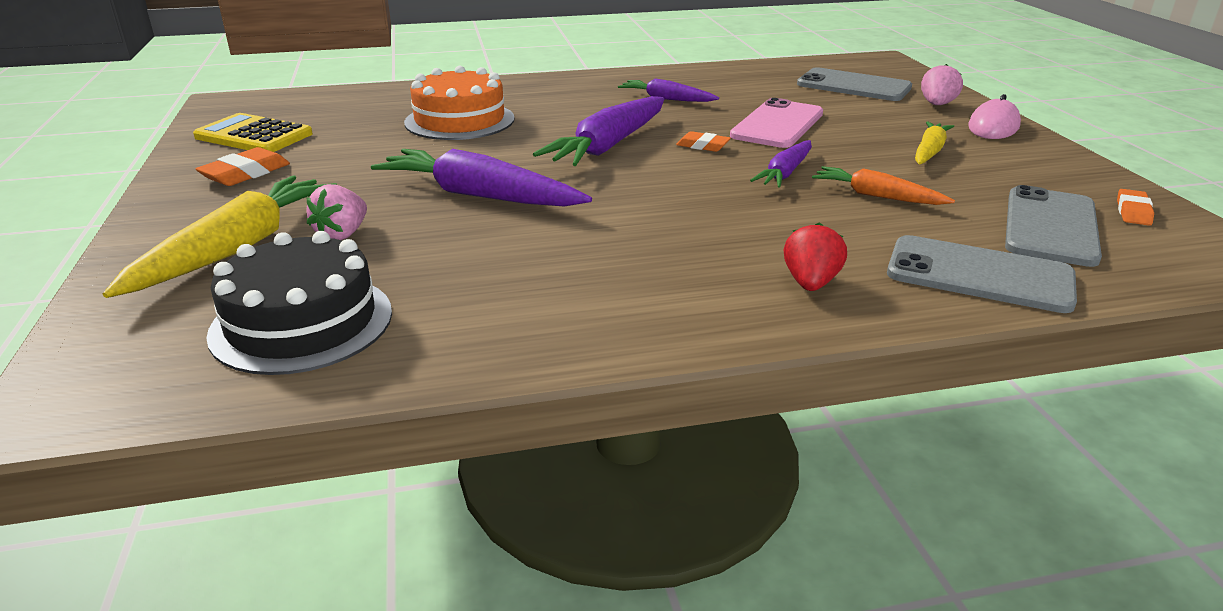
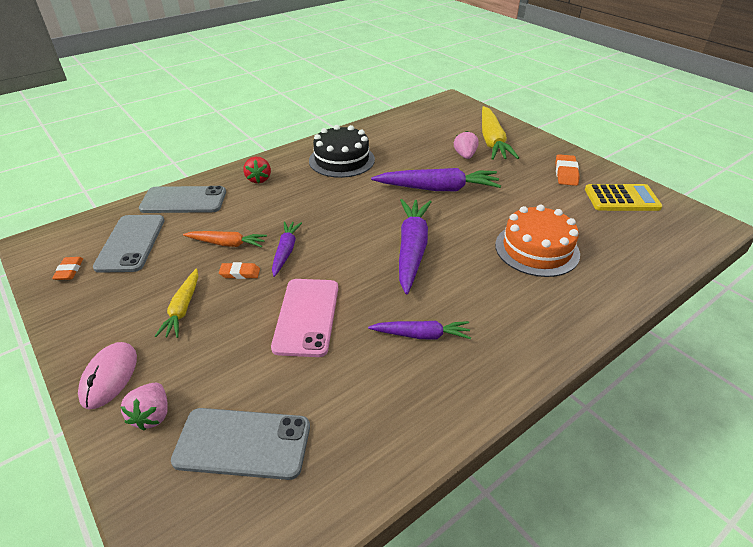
camera: 155 degrees right, 10 degrees up
black cake [206,231,392,375] -> black cake moved to [309,125,375,178]
orange eraser [676,131,731,152] -> orange eraser moved to [219,262,260,279]

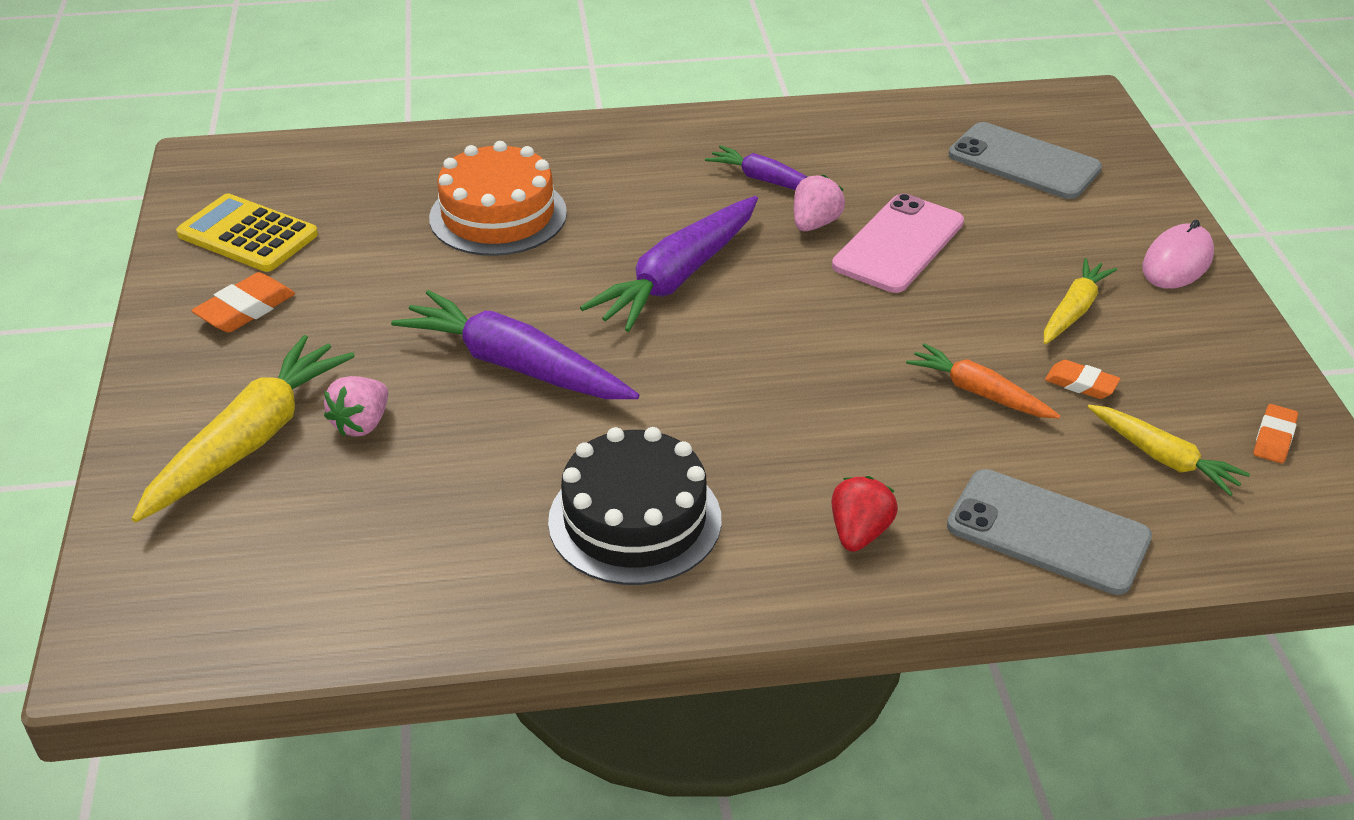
camera: 150 degrees left, 0 degrees up
grey phone [93,215,165,273] -> yellow carrot [1088,405,1250,496]
pink strawberry [120,383,168,431] -> pink strawberry moved to [794,175,845,231]
orange eraser [219,262,260,279] -> orange eraser moved to [1045,360,1120,399]
purple carrot [272,221,302,277] -> none

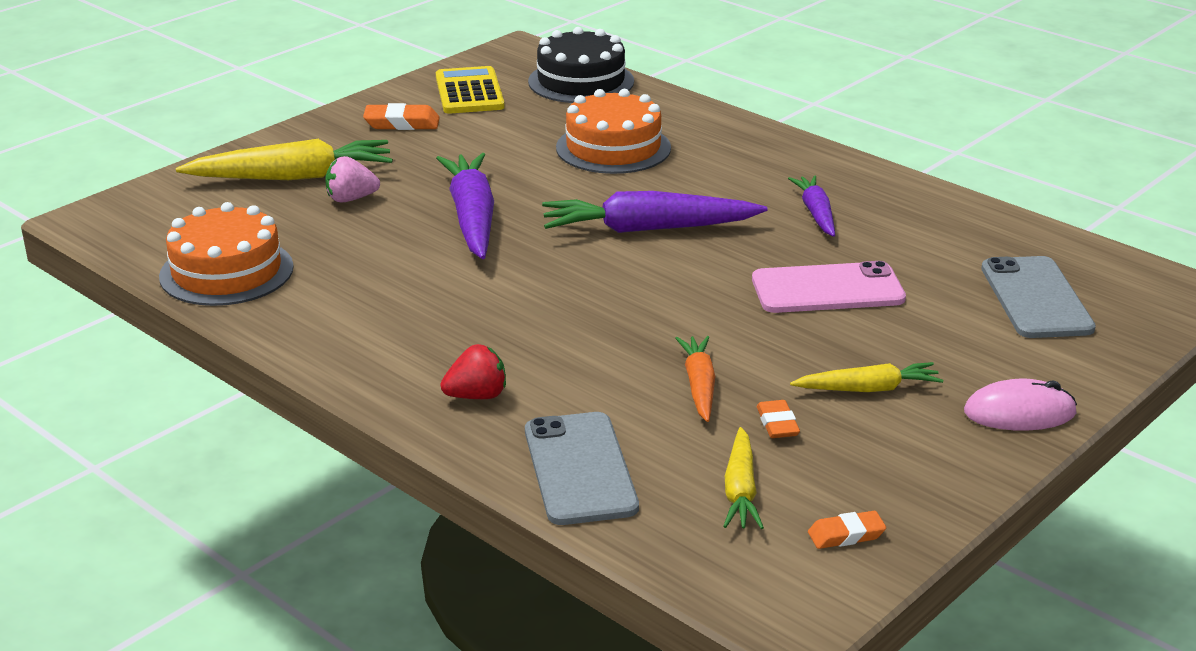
camera: 50 degrees right, 10 degrees down
black cake [548,427,721,585] -> black cake moved to [528,27,634,103]
pink strawberry [794,175,845,231] -> none
none -> orange cake [159,202,294,306]

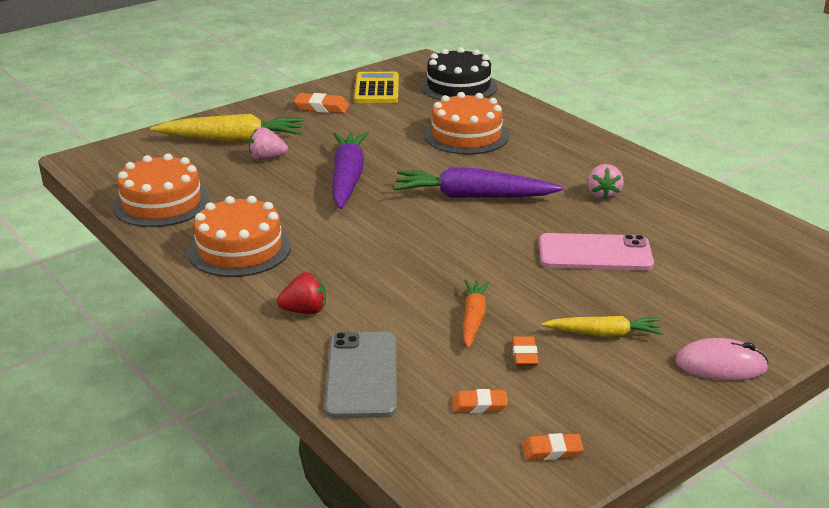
camera: 10 degrees right, 0 degrees up
yellow carrot [723,427,764,529] -> orange eraser [452,389,508,413]
purple carrot [788,176,835,237] -> pink strawberry [587,164,624,200]
grey phone [981,256,1096,338] -> none
none -> orange cake [188,196,291,277]

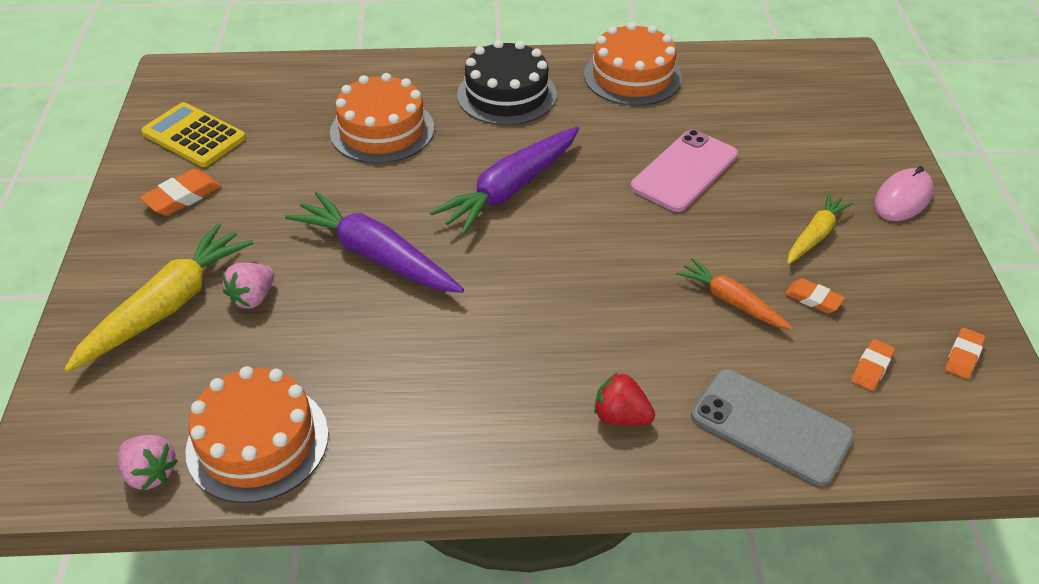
camera: 55 degrees left, 15 degrees up
orange cake [188,196,291,277] -> orange cake moved to [584,22,682,106]
red strawberry [277,272,326,314] -> red strawberry turned 90 degrees counterclockwise [594,372,655,426]
black cake [420,47,497,100] -> black cake moved to [457,40,557,125]
pink strawberry [587,164,624,200] -> pink strawberry moved to [118,435,178,490]

